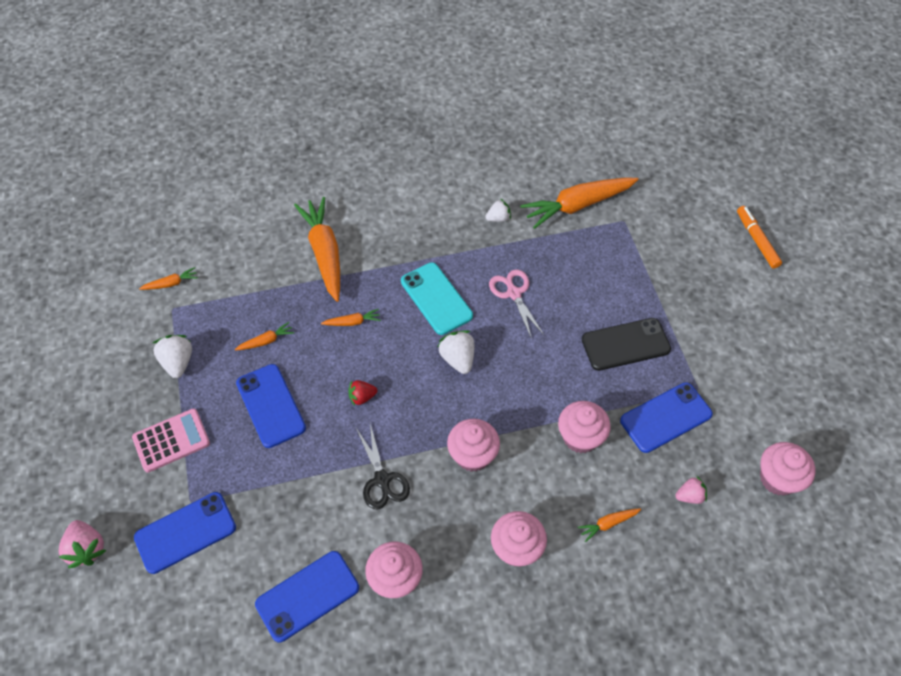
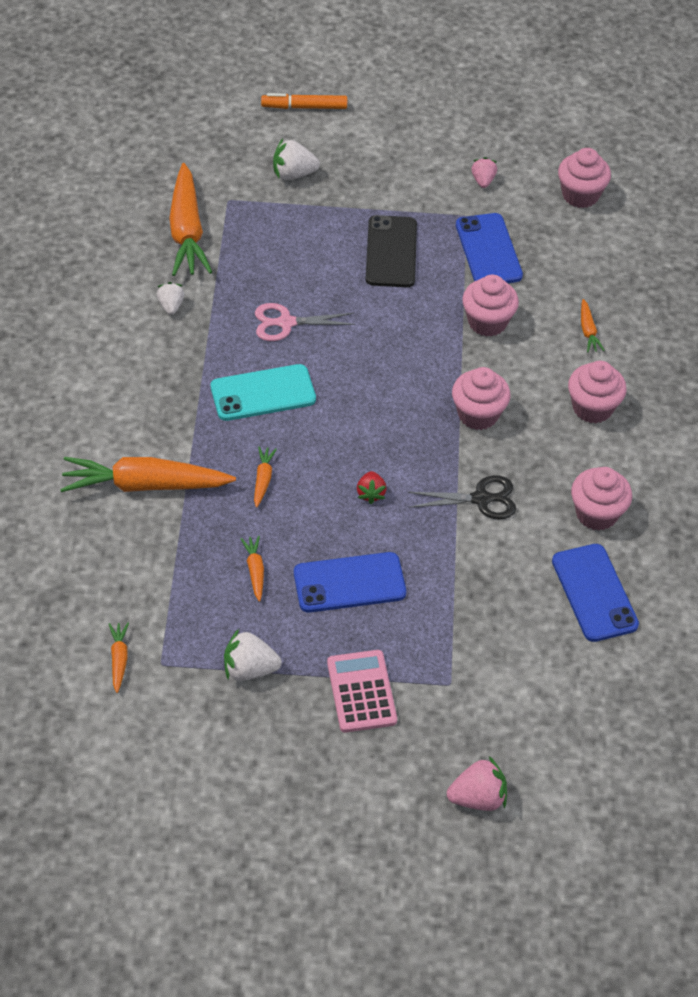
camera: 75 degrees left, 5 degrees down
blue phone [134,492,236,574] -> none
white strawberry [438,330,475,374] -> white strawberry moved to [273,139,320,180]
pink strawberry [675,476,707,504] -> pink strawberry moved to [471,157,497,188]

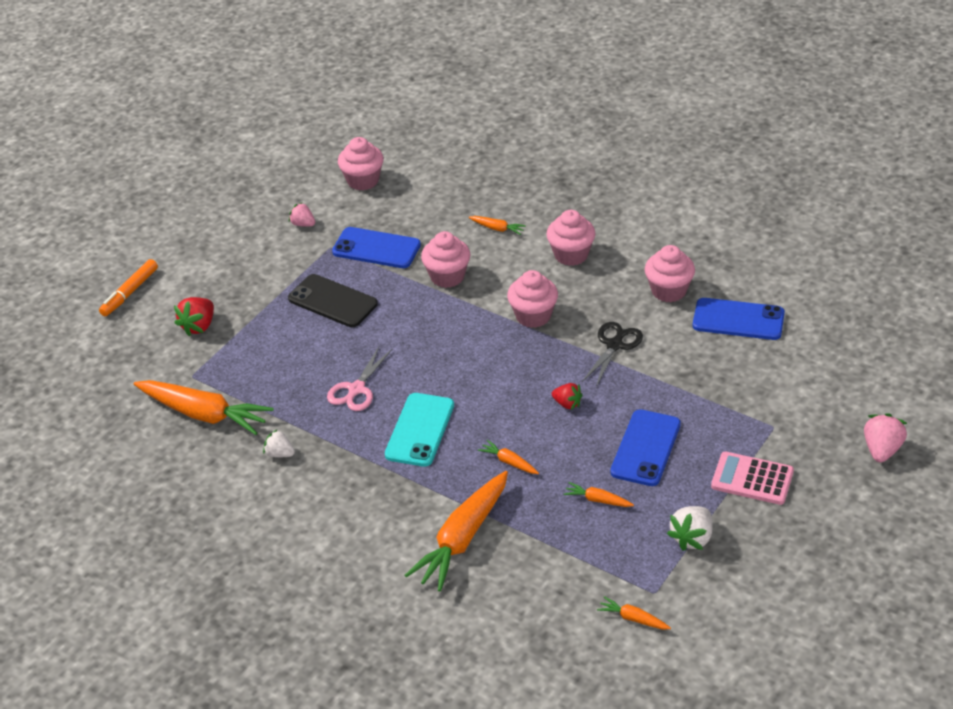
camera: 55 degrees left, 10 degrees down
white strawberry [273,139,320,180] -> red strawberry [174,297,214,337]

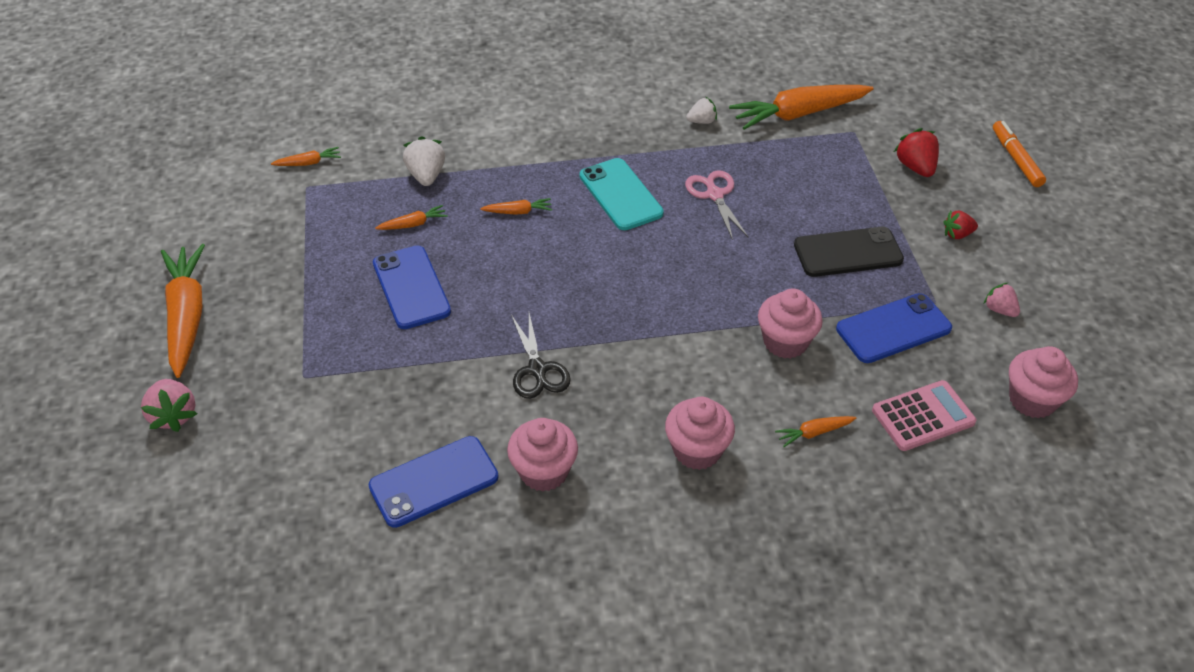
camera: 135 degrees right, 5 degrees up
pink strawberry [289,202,315,227] -> pink strawberry turned 120 degrees counterclockwise [984,283,1020,317]
orange carrot [405,471,508,592] -> orange carrot moved to [161,244,205,378]
pink cupcake [507,270,558,328] -> none
red strawberry [552,383,582,410] -> red strawberry moved to [944,210,978,239]
white strawberry [667,506,713,551] -> white strawberry moved to [403,136,445,186]
pink calculator [711,452,794,505] -> pink calculator moved to [872,380,976,451]

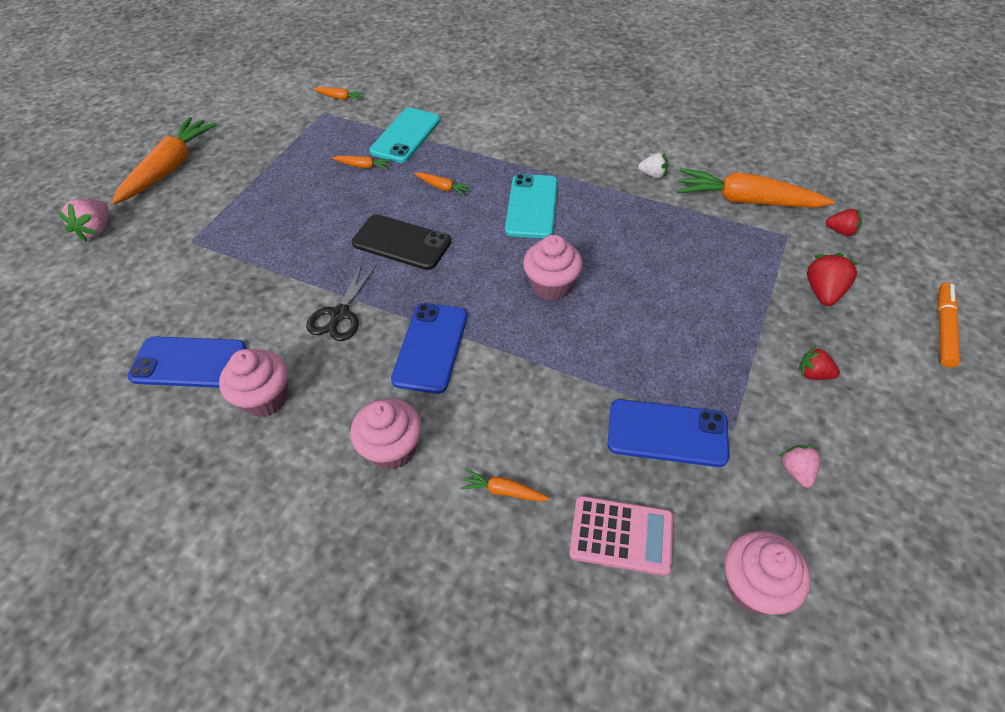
camera: 35 degrees right, 5 degrees up
blue phone [373,245,451,329] -> blue phone moved to [391,303,467,394]
white strawberry [403,136,445,186] -> turquoise phone [370,108,440,163]
pink scissors [685,170,748,240] -> none
pink cupcake [758,289,823,359] -> pink cupcake moved to [523,235,583,301]
black phone [794,227,904,277] -> black phone moved to [352,214,451,270]
none -> red strawberry [826,209,862,237]

